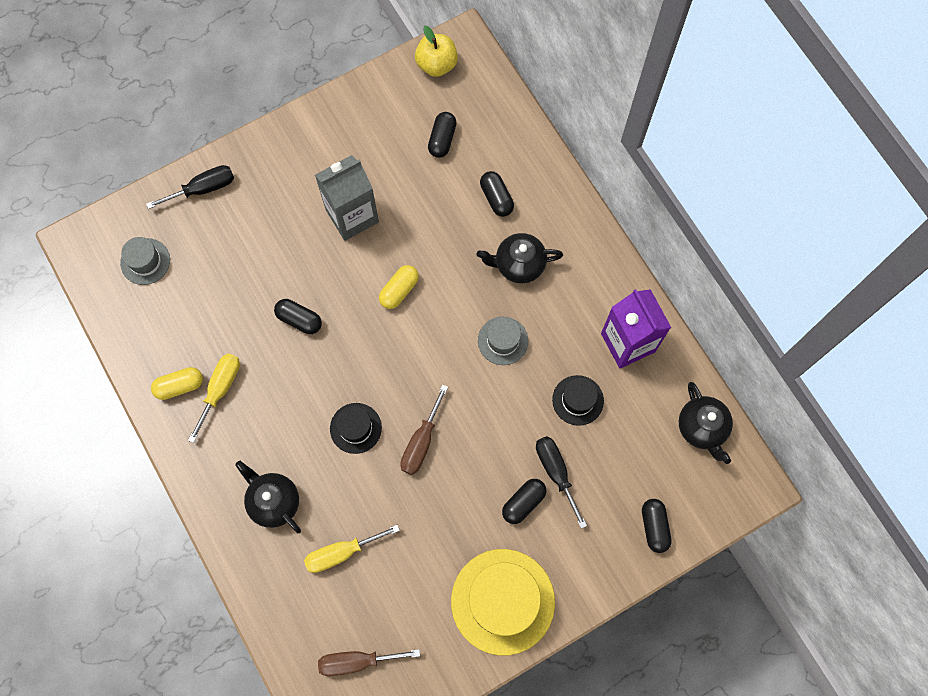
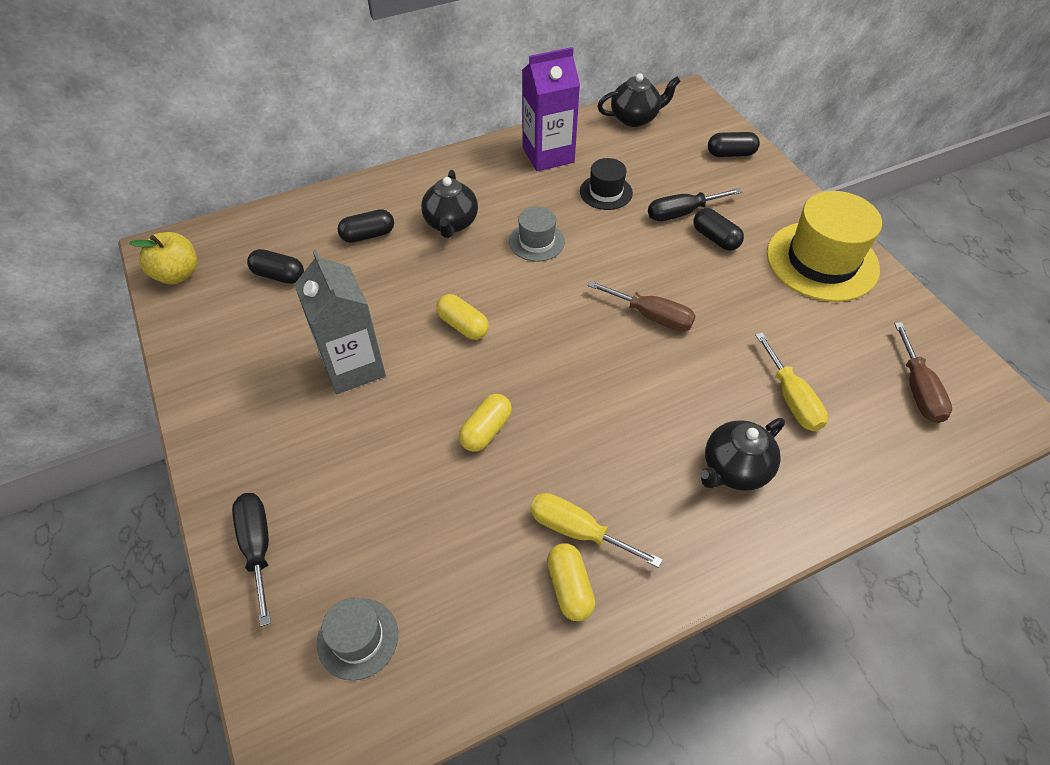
camera: 85 degrees left, 20 degrees down
black capsule [274,299,322,334] -> yellow capsule [459,394,512,452]
black hat [330,403,382,454] -> none

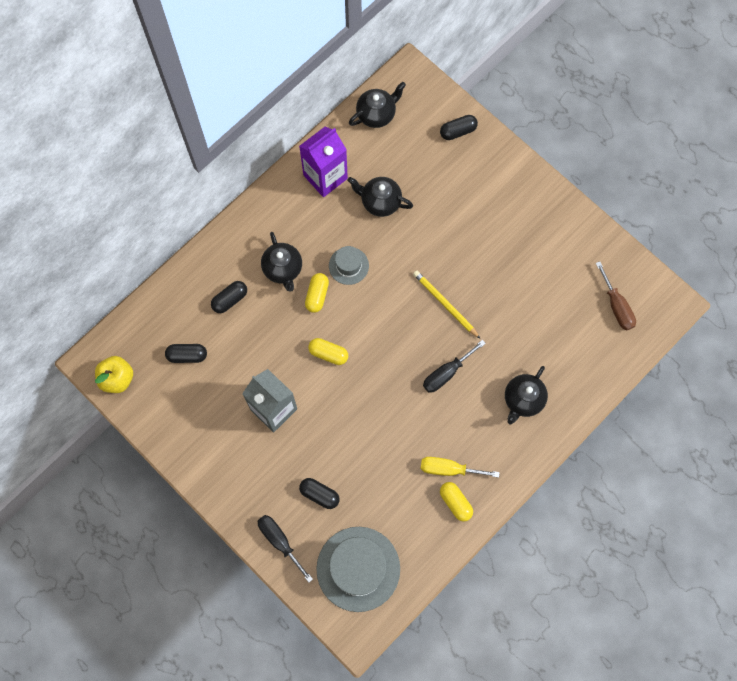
camera: 20 degrees left, 20 degrees up
grey hat [317,598,398,681] -> grey hat [316,527,400,612], size x1.92
yellow capsule [459,394,512,452] -> yellow capsule moved to [305,273,329,313]
black hat [580,158,633,210] -> black teapot [348,177,413,217]
brown screwdriver [588,281,696,331] -> yellow pencil [413,270,480,339]
black screwdriver [648,188,742,221] -> black screwdriver moved to [423,340,486,393]
black capsule [693,208,744,251] -> black capsule moved to [299,478,340,509]
yellow screwdriver [755,332,828,431] -> none
yellow hat [767,191,882,302] -> none

